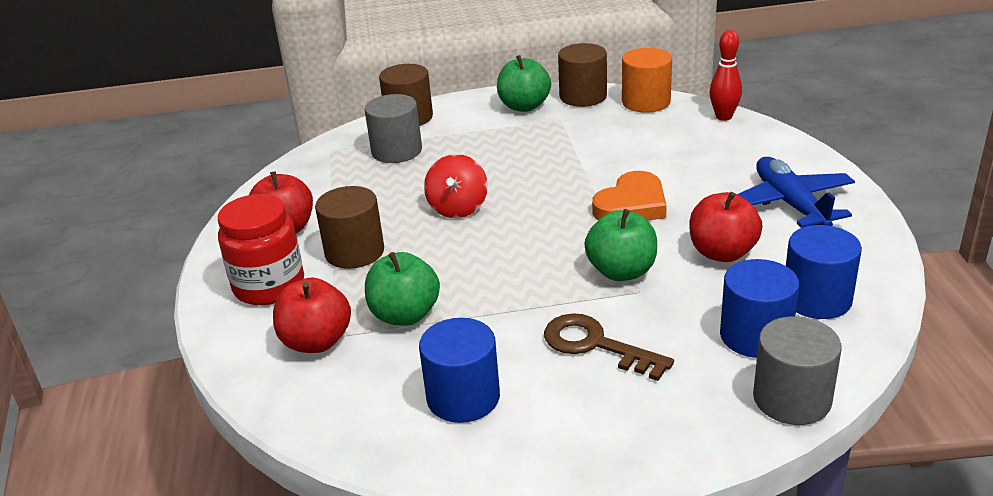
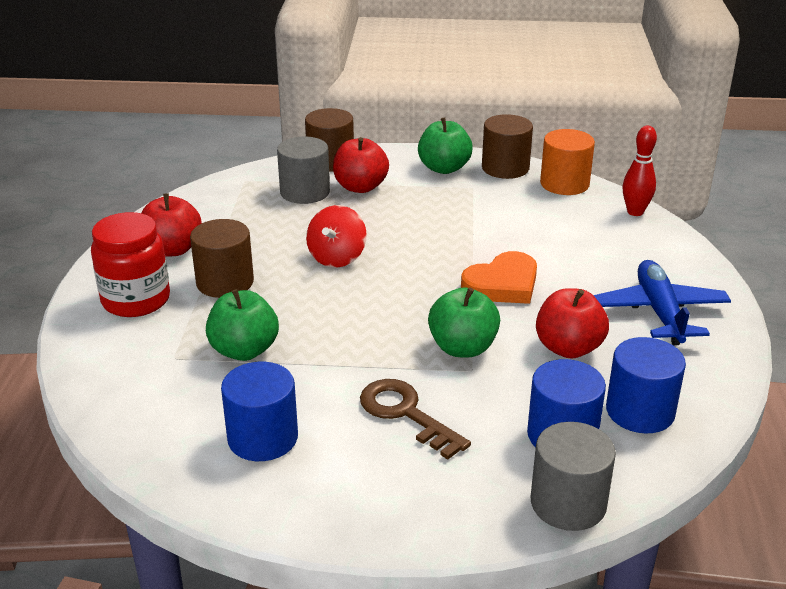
camera: 10 degrees right, 0 degrees up
red apple [273,278,351,353] -> red apple moved to [333,137,389,193]

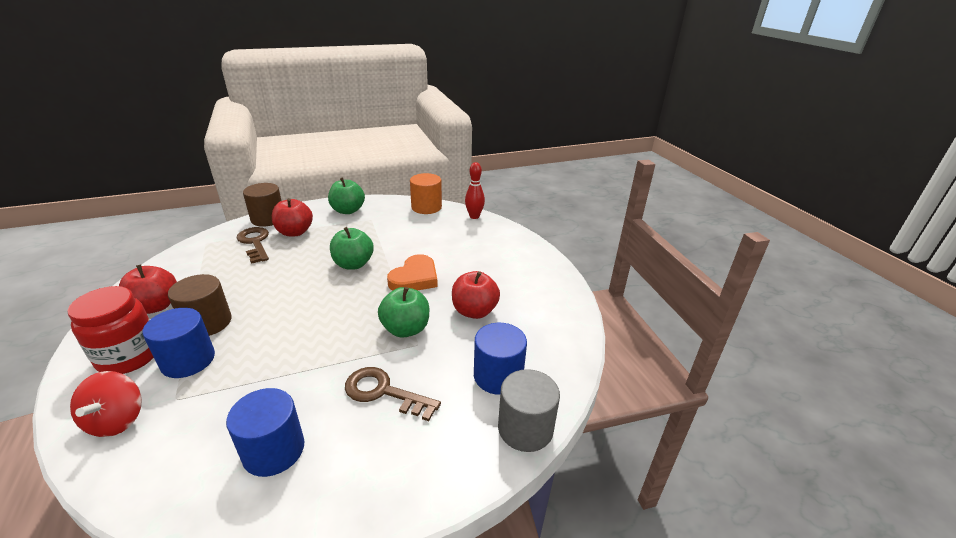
camera: 25 degrees left, 0 degrees up
green apple [206,289,279,361] -> green apple moved to [330,227,374,270]
grey cylinder [277,137,330,204] -> brown key [236,227,269,264]
red spinning top [306,205,367,268] -> red spinning top moved to [70,371,142,437]
brown cylinder [482,114,533,179] -> none
blue plane [593,260,731,345] -> none
blue cylinder [606,337,686,433] -> blue cylinder moved to [143,308,215,378]

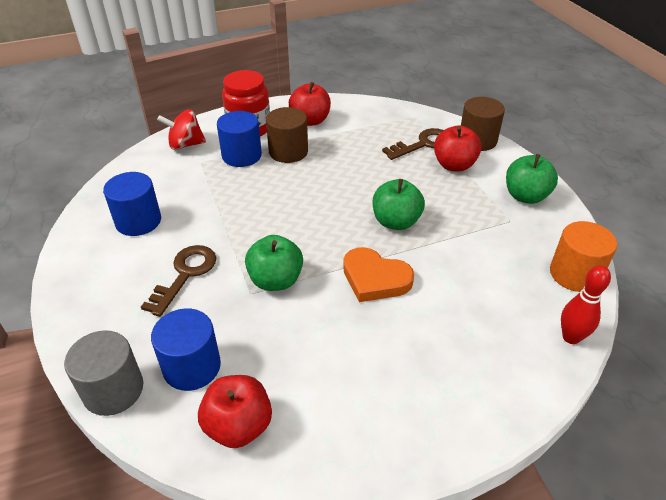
camera: 90 degrees right, 10 degrees up
red apple [452,271,500,319] -> red apple moved to [198,375,272,448]

